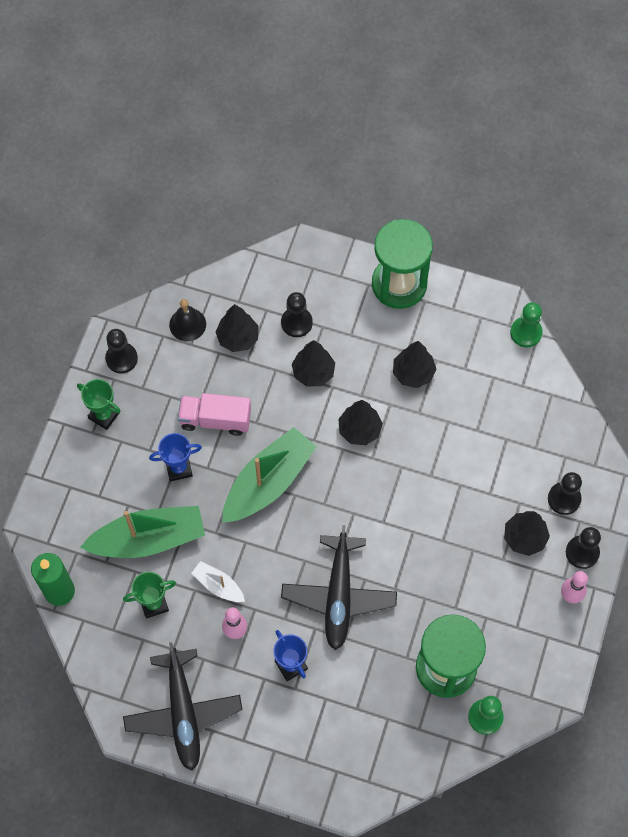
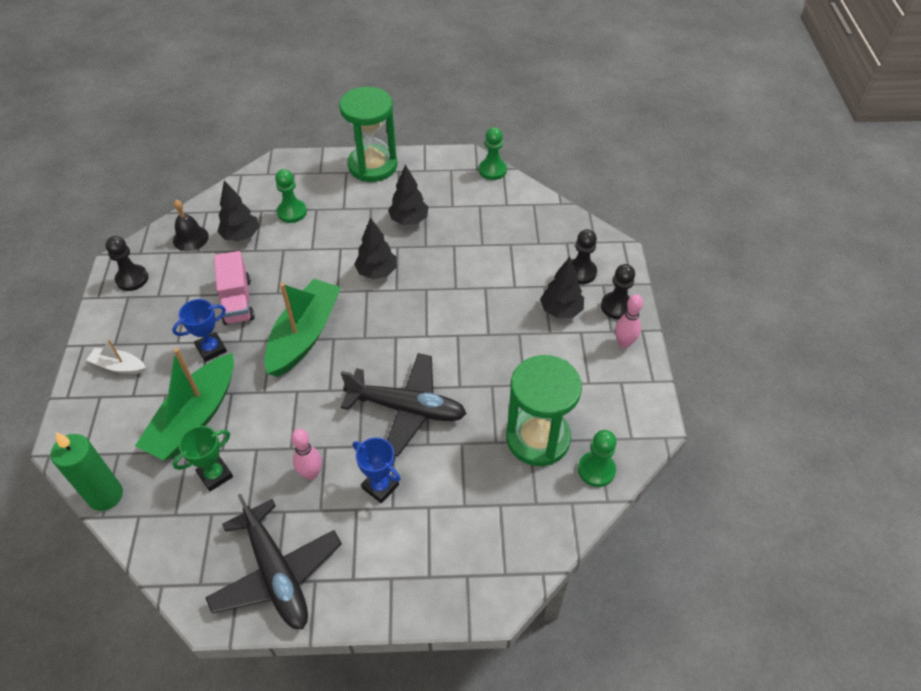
camera: 20 degrees left, 15 degrees down
green trophy [77,379,121,430] -> none
green boat [80,506,205,558] -> green boat turned 150 degrees clockwise [135,348,234,460]
pink truck [178,393,251,436] -> pink truck turned 90 degrees counterclockwise [214,251,255,325]
white boat [191,561,245,602] -> white boat moved to [86,339,146,374]
black pawn [281,292,313,337] -> green pawn [275,169,307,223]
black plane [281,525,397,650] -> black plane turned 60 degrees counterclockwise [341,353,467,456]
black tree [292,340,335,387] -> none

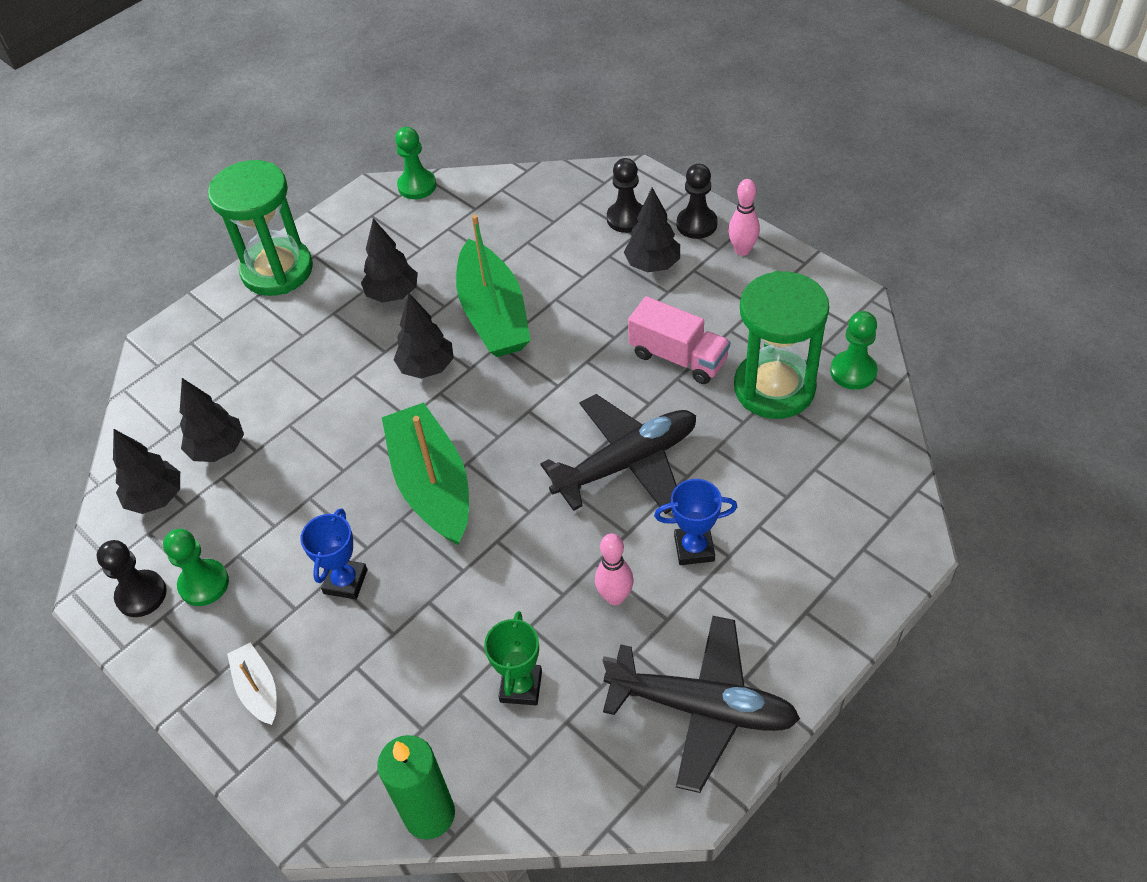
camera: 40 degrees left, 0 degrees up
white boat [86,339,146,374] -> white boat turned 90 degrees clockwise [227,642,277,725]
green boat [135,348,234,460] -> green boat moved to [456,214,531,357]
black bell [173,200,209,251] -> black tree [113,429,180,514]
pink truck [214,251,255,325] -> pink truck moved to [628,296,730,384]
green pawn [275,169,307,223] -> green pawn moved to [163,529,229,606]

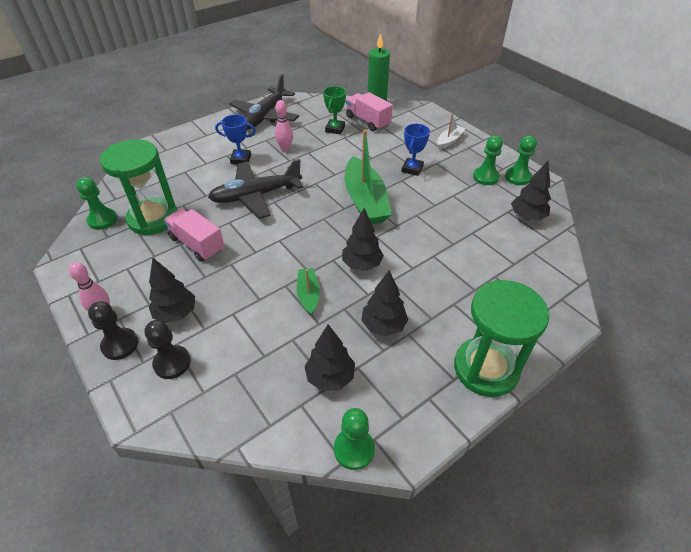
camera: 175 degrees left, 5 degrees down
black pawn [97,540,167,617] -> green pawn [505,136,537,185]
black tree [180,378,244,462] -> black tree moved to [304,324,355,391]
white boat [227,642,277,725] -> white boat turned 120 degrees counterclockwise [437,114,466,149]
green boat [456,214,531,357] -> green boat [297,268,320,315], size x0.49
black plane [602,616,800,793] -> black plane turned 90 degrees counterclockwise [229,74,299,129]
none -> pink truck [346,92,393,131]

